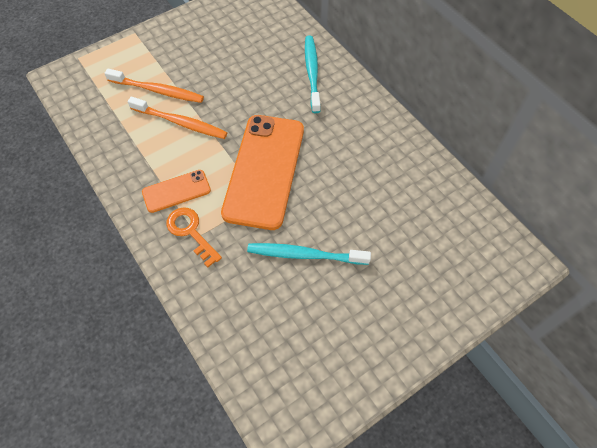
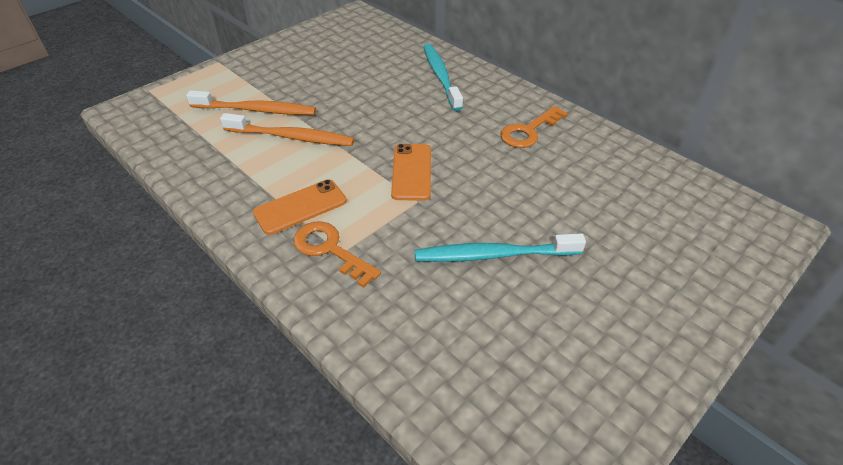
camera: 10 degrees left, 15 degrees down
orange phone [221,115,304,230] -> orange phone [391,144,431,201], size x0.49
none -> orange key [500,106,568,148]

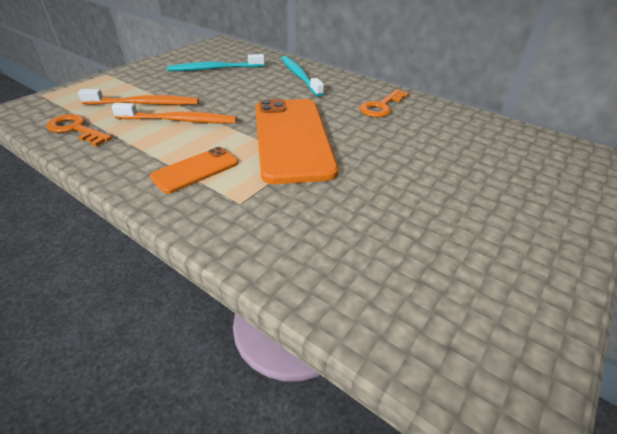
camera: 10 degrees left, 5 degrees down
orange key [293,221,381,288] -> orange key moved to [47,114,112,146]
orange phone [391,144,431,201] -> orange phone [255,99,338,184], size x2.04
turquoise toothbrush [414,233,586,262] -> turquoise toothbrush moved to [167,54,265,71]

